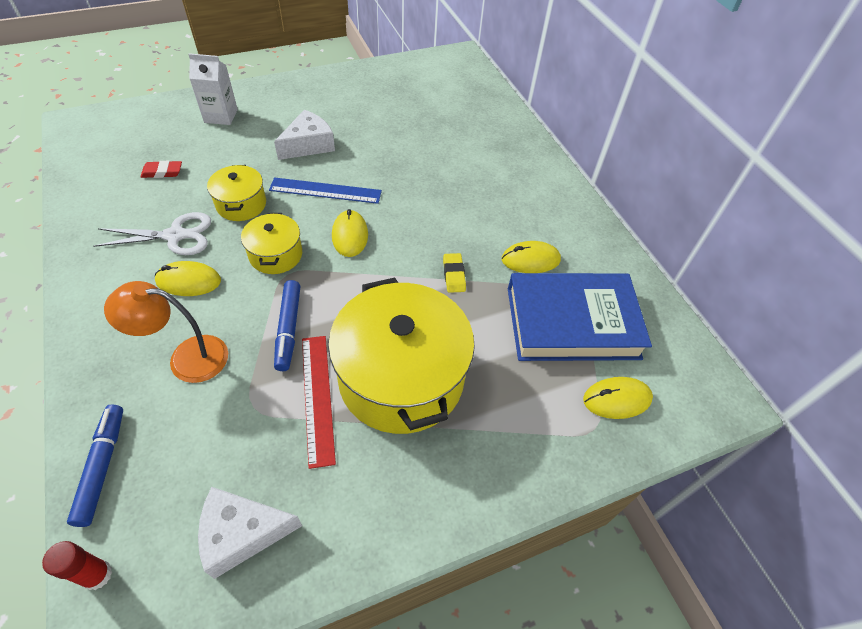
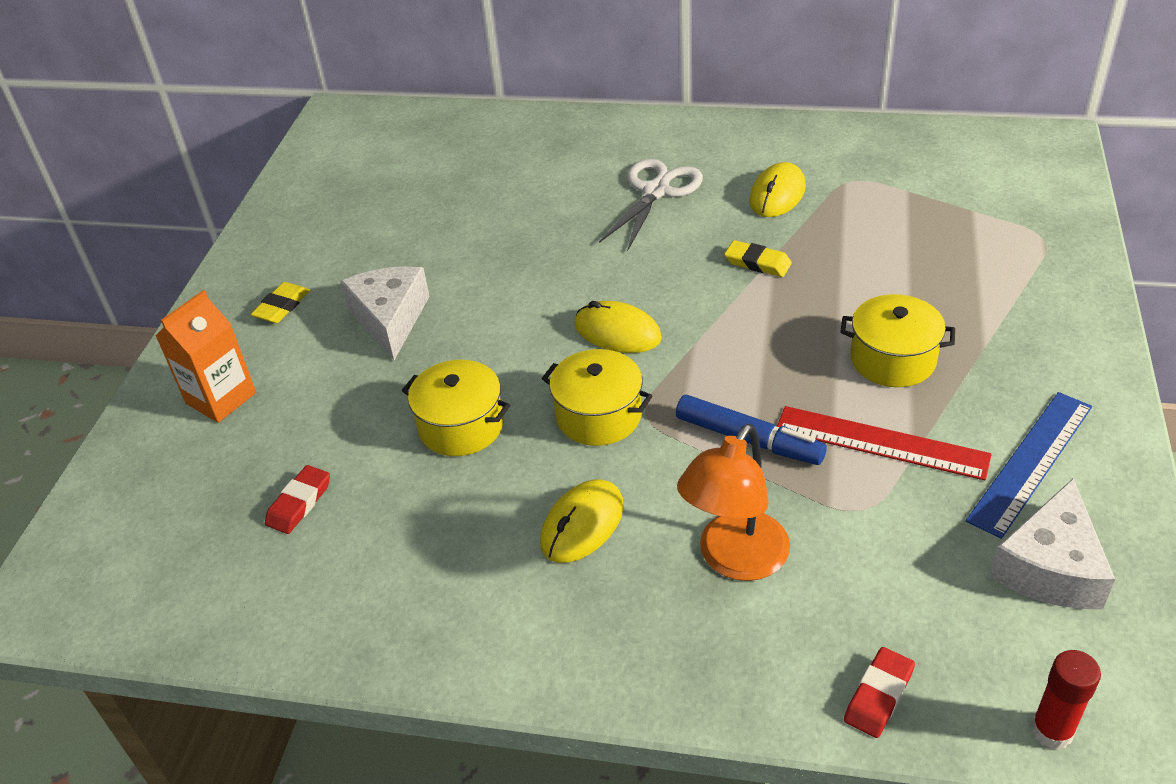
camera: 50 degrees left, 10 degrees down
blue marker [67,404,123,527] -> red eraser [844,647,915,738]
white scissors [93,212,211,255] -> white scissors moved to [599,159,703,252]
white carton [188,53,238,125] -> orange carton [156,290,256,423]
blue ruler [269,177,382,204] -> blue ruler moved to [966,392,1092,539]
yellow pot [328,277,475,434] -> yellow pot [840,294,955,387], size x0.49
blue book [508,273,652,361] -> none
yellow mouse [583,377,653,419] -> none
none -> yellow eraser [250,282,310,323]

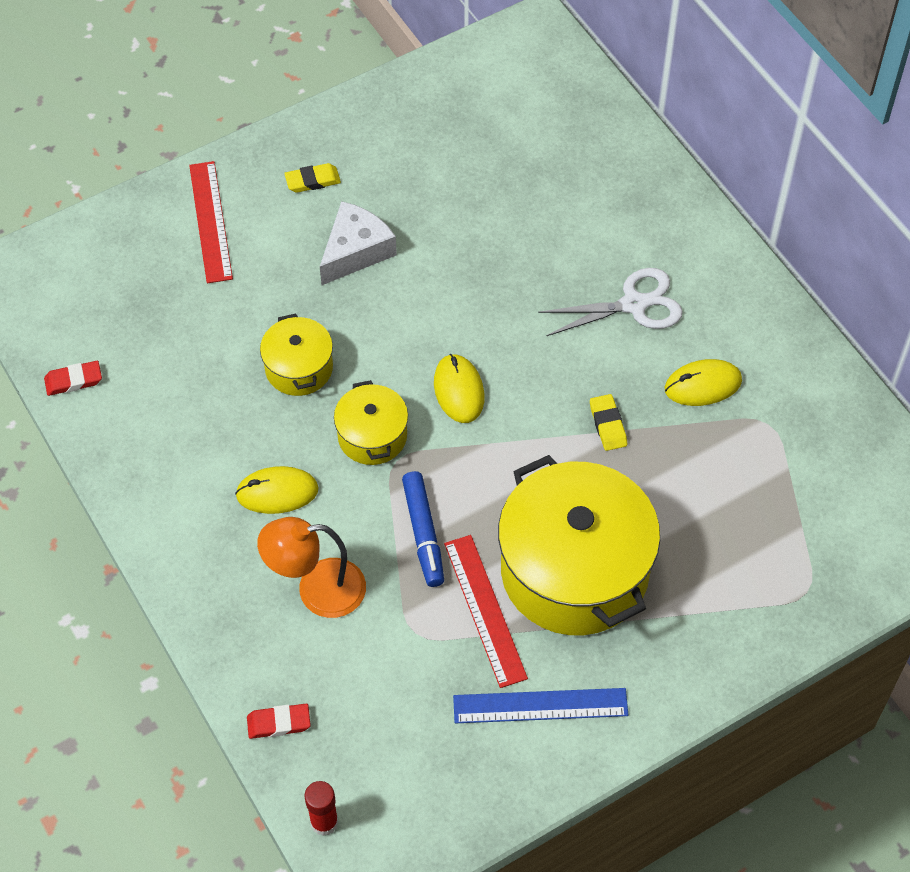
camera: 45 degrees right, 15 degrees up
orange carton [156,290,256,423] -> red ruler [189,161,233,283]
red eraser [265,465,330,534] -> red eraser moved to [44,361,102,396]
yellow pot [840,294,955,387] -> yellow pot [498,455,660,635], size x2.05
white cheese [989,478,1115,609] -> none

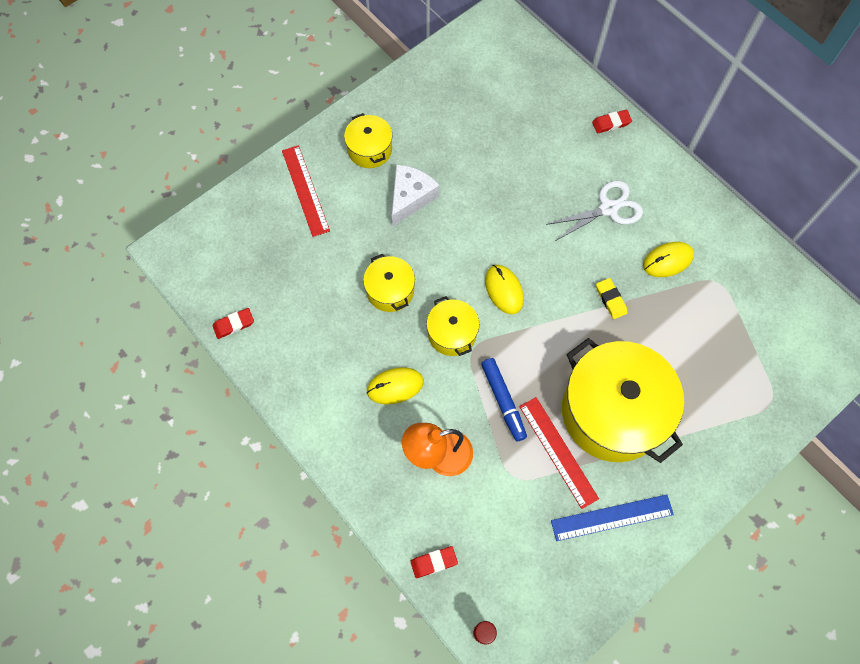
camera: 10 degrees left, 10 degrees up
yellow eraser [284,163,341,193] -> yellow pot [344,113,393,168]
none -> red eraser [592,110,632,133]

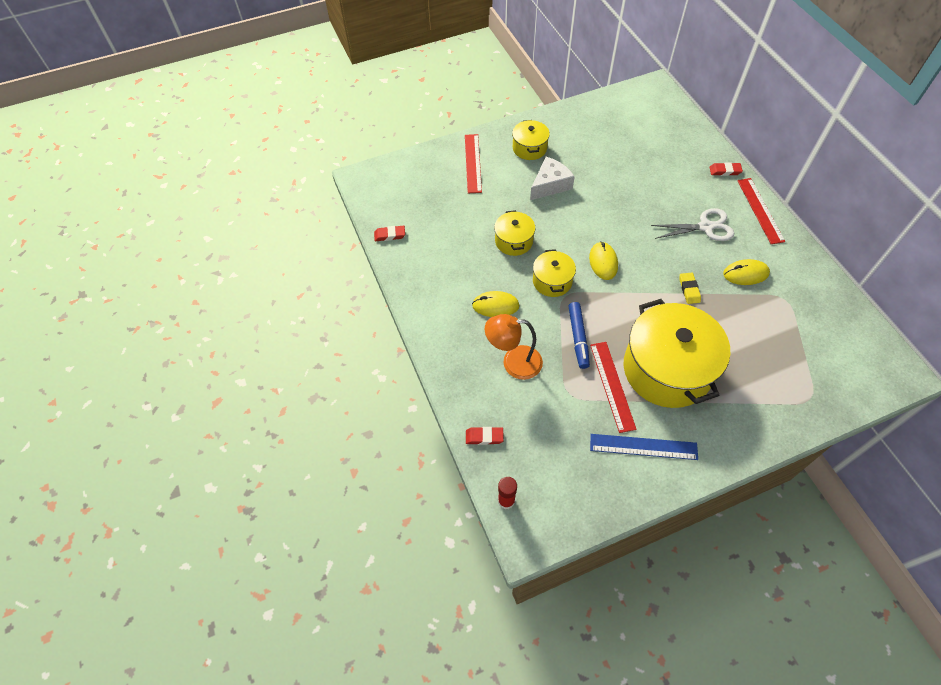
camera: 20 degrees right, 10 degrees down
none -> red ruler [737,178,786,244]

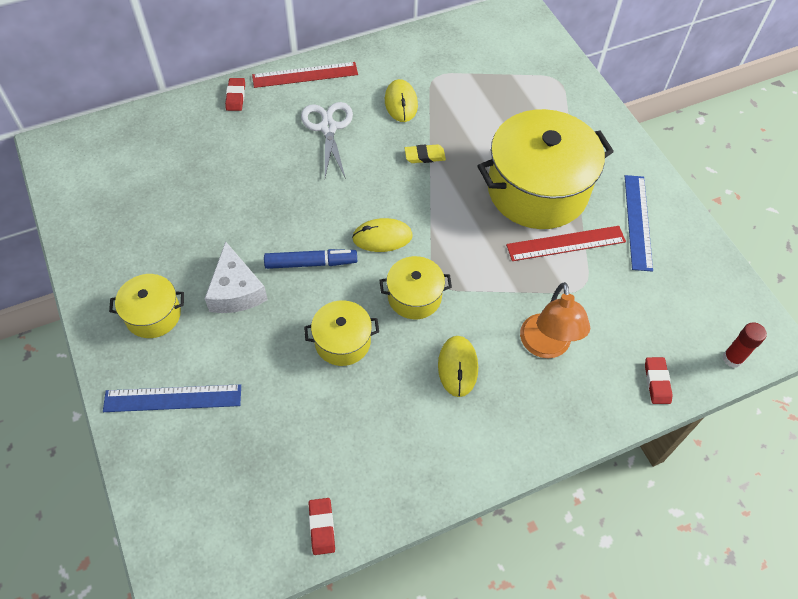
camera: 95 degrees left, 0 degrees up
red ruler [465,134,482,193] -> blue ruler [103,384,241,412]
white cheese [530,157,575,200] -> white cheese turned 150 degrees counterclockwise [204,241,268,313]
blue marker [568,302,590,369] -> blue marker moved to [264,249,357,269]

